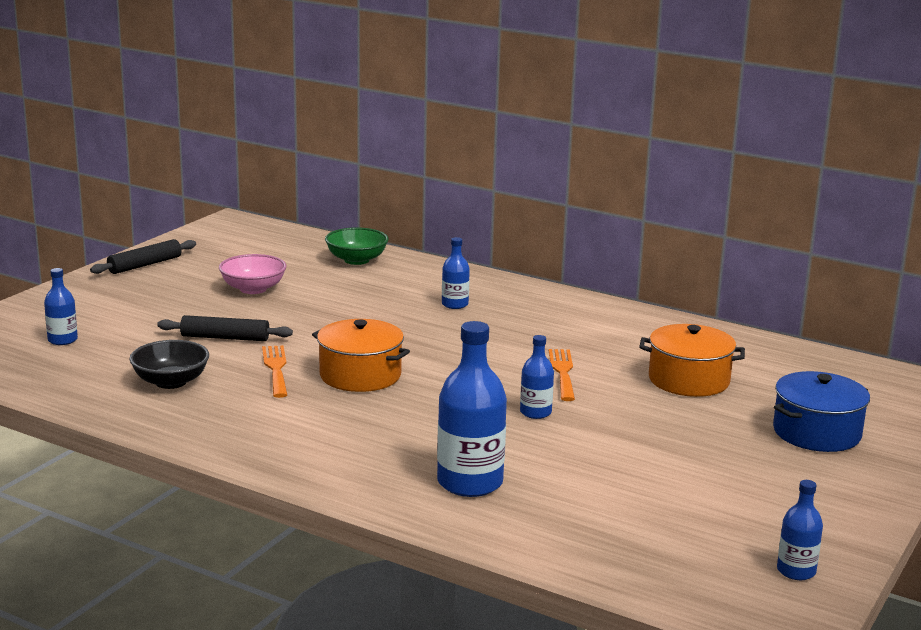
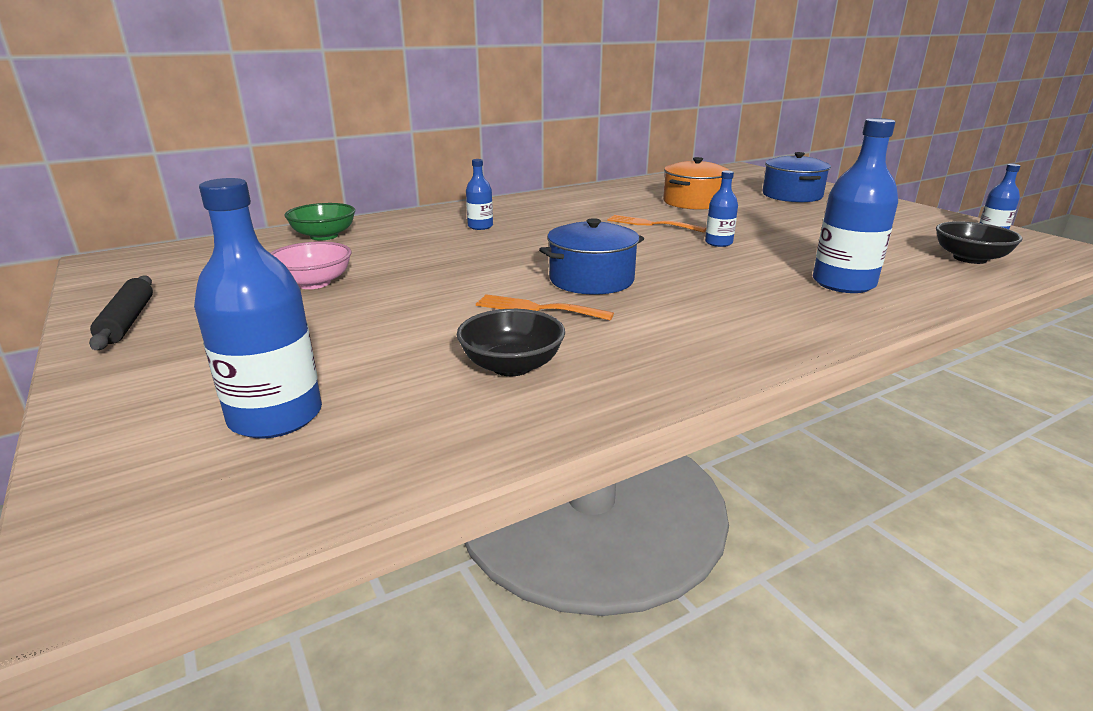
camera: 60 degrees left, 5 degrees up
blue bottle [44,268,78,345] -> blue bottle [194,178,322,439], size x1.88
black rolling pin [157,315,293,341] -> none
orange pot [312,319,410,392] -> blue pot [539,218,644,295]
none -> black bowl [936,221,1022,264]

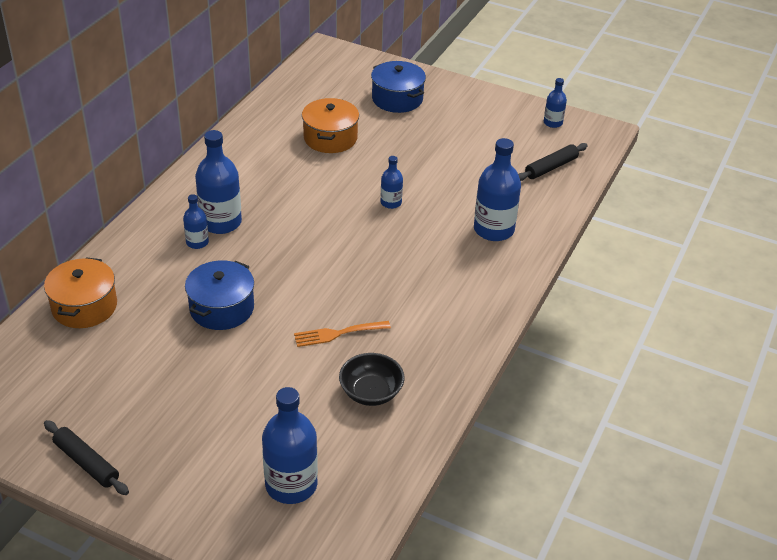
camera: 35 degrees left, 15 degrees up
pink bowl [270,242,352,289] -> none
green bowl [285,203,355,240] -> orange pot [44,257,117,328]
blue pot [539,218,644,295] -> blue pot moved to [185,260,254,330]
orange fork [607,215,706,233] -> none
black bowl [936,221,1022,264] -> black rolling pin [518,143,588,181]
none -> blue bottle [195,130,242,234]

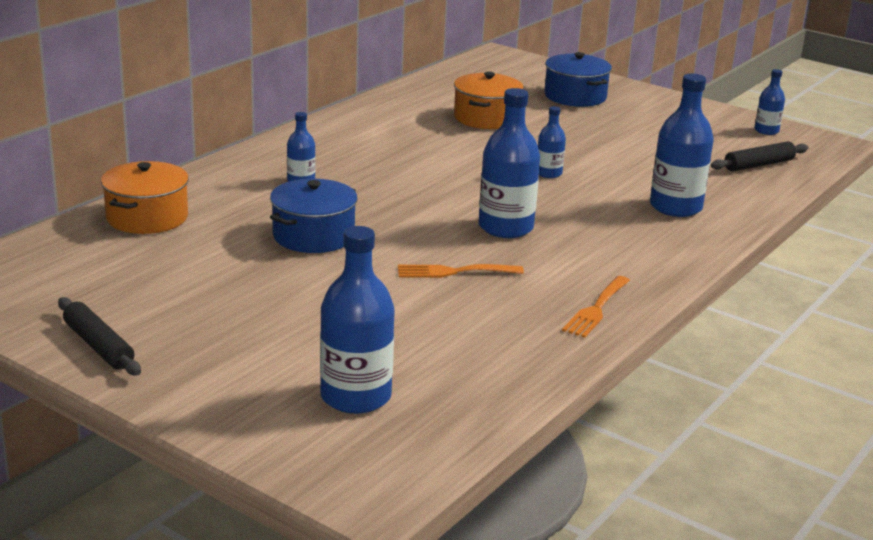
camera: 10 degrees right, 15 degrees down
blue bottle [195,130,242,234] -> blue bottle moved to [479,88,540,238]
black bowl [339,353,405,406] -> none
none -> orange fork [562,276,630,338]

